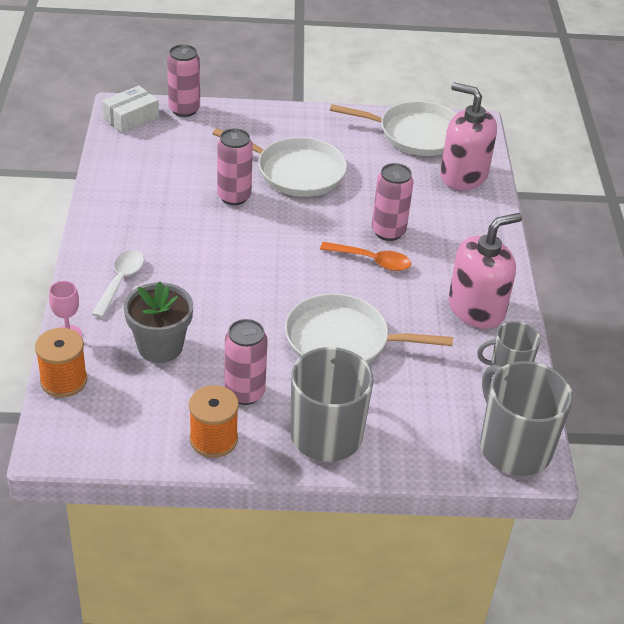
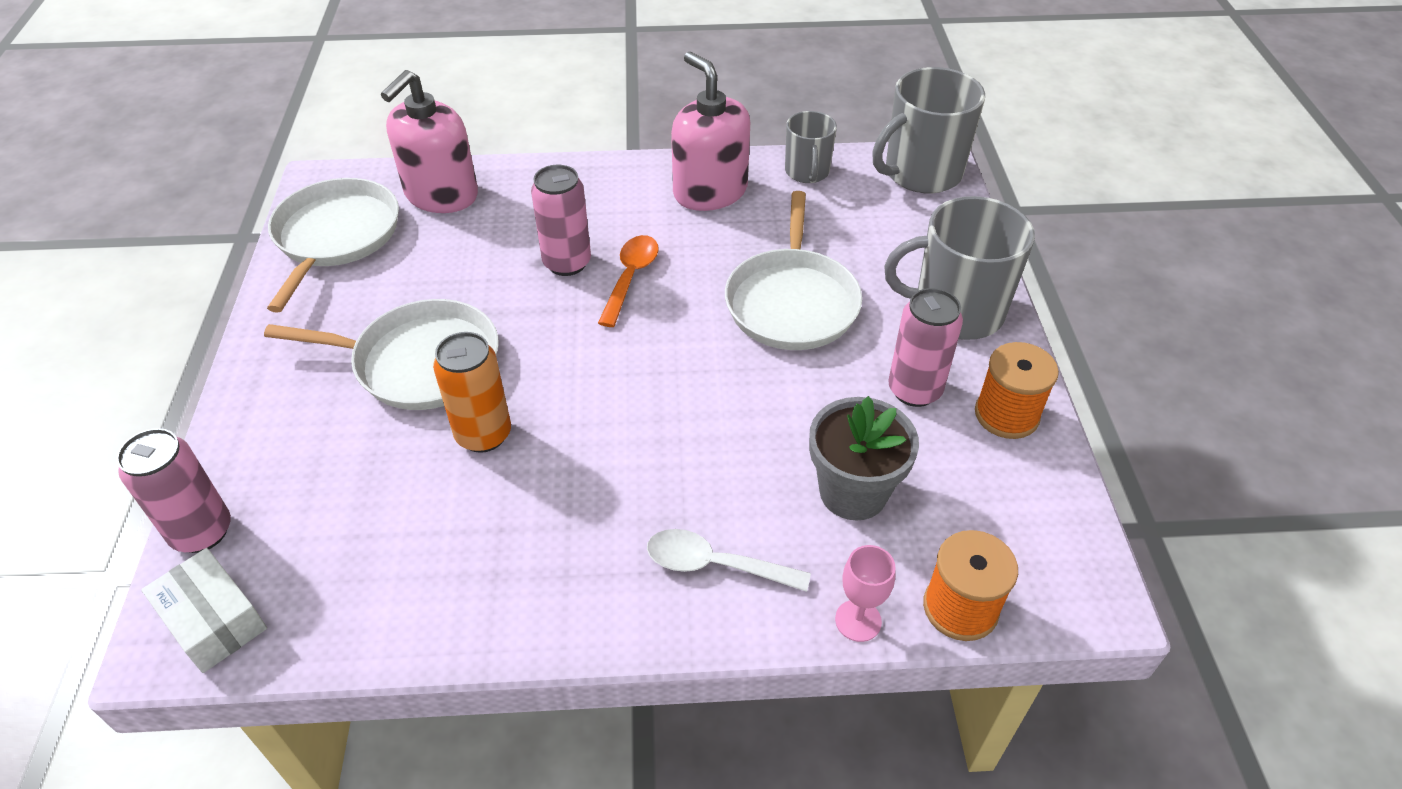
camera: 90 degrees left, 5 degrees up
white pan [212,128,347,197] -> white pan turned 75 degrees clockwise [264,299,499,410]
pink can [217,128,253,205] -> orange can [433,332,511,453]

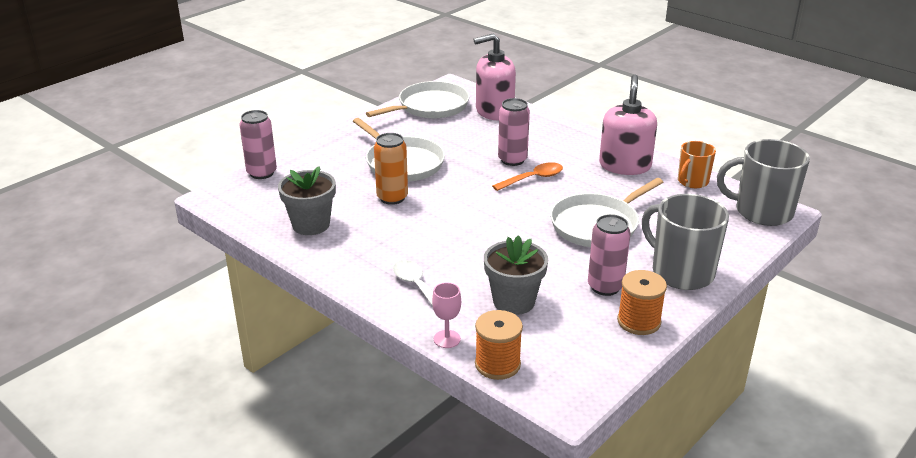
camera: 45 degrees right, 15 degrees down
white box [141,548,267,673] -> none
grey mug [785,111,837,183] -> orange mug [678,141,716,188]
none -> grey flower pot [278,166,336,235]

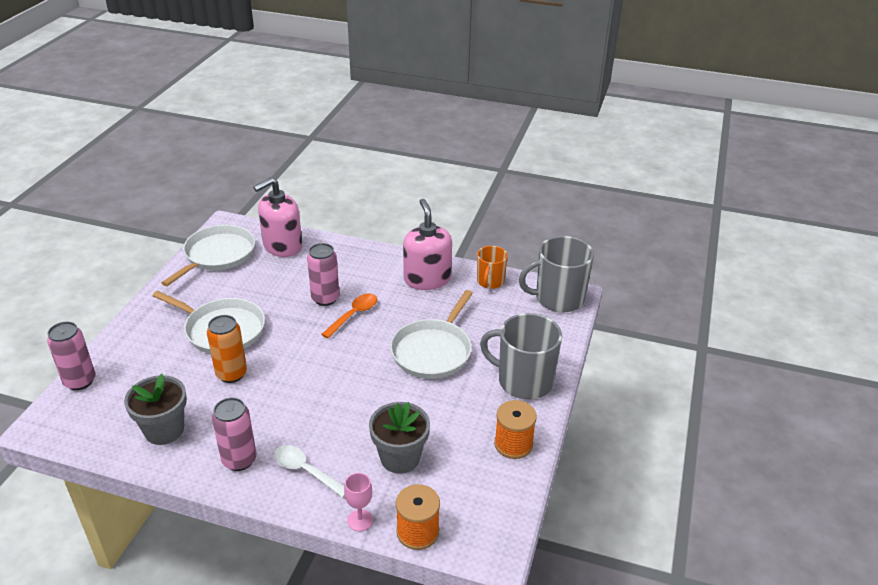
camera: 25 degrees left, 5 degrees up
pink can [588,214,631,296] -> pink can moved to [212,398,257,471]

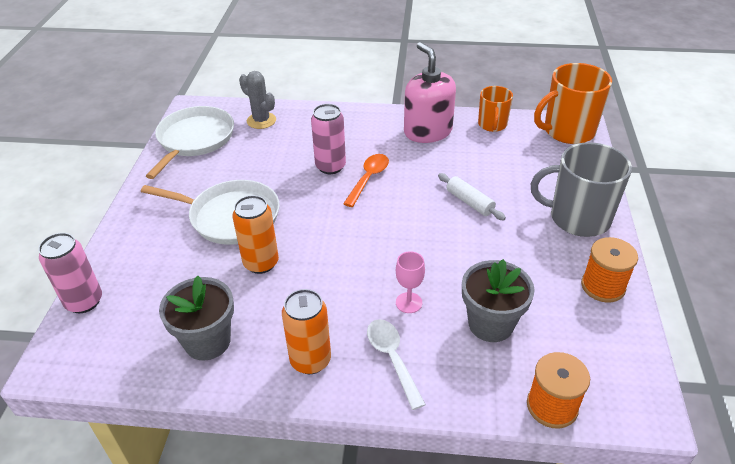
camera: 10 degrees left, 5 degrees up
pink can [212,398,257,471] -> orange can [282,289,331,374]
pink soap dispenser [253,177,302,257] -> grey cactus [239,71,276,129]
white spoon [274,445,345,498] -> white spoon turned 45 degrees clockwise [367,319,426,410]
pink goblet [344,473,373,531] -> pink goblet moved to [396,251,425,313]
white pan [390,290,473,379] -> white rolling pin [438,173,506,221]
grey mug [519,236,594,312] -> orange mug [534,63,612,144]

